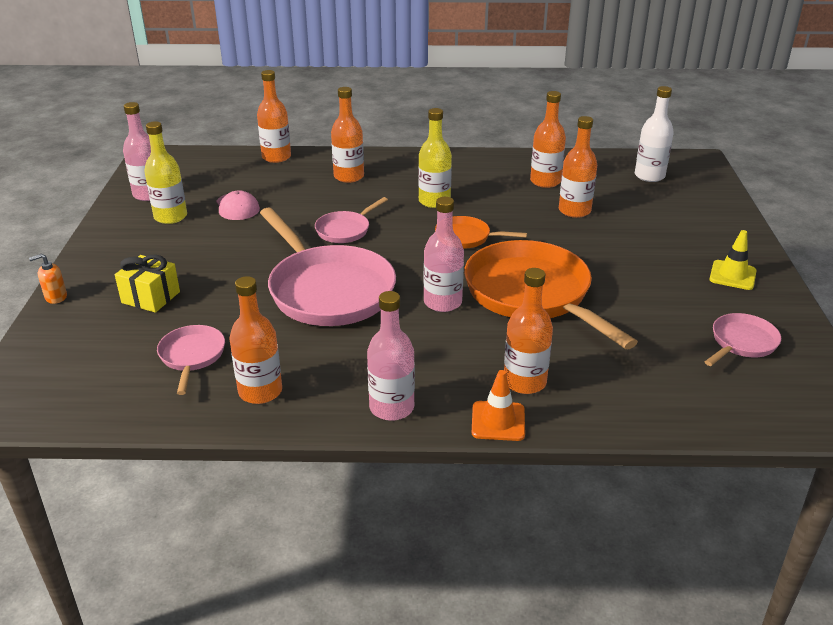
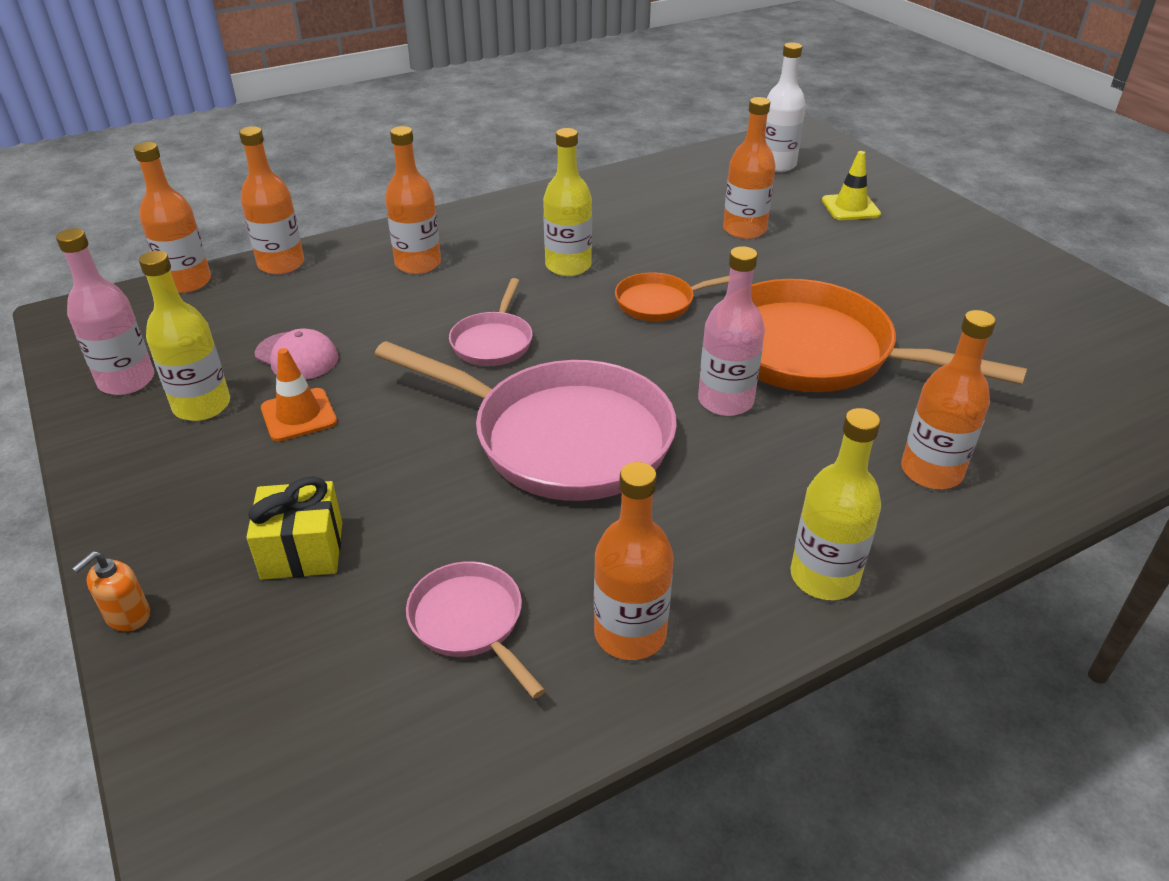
camera: 30 degrees left, 5 degrees up
pink bottle [367,291,415,421] -> yellow bottle [790,408,881,600]
orange traffic cone [472,370,525,441] -> orange traffic cone moved to [261,348,337,442]
orange bottle [530,91,566,188] -> orange bottle moved to [133,142,211,293]
pink pan [705,313,781,366] -> none
yellow traffic cone [709,230,757,290] -> yellow traffic cone moved to [822,151,881,220]

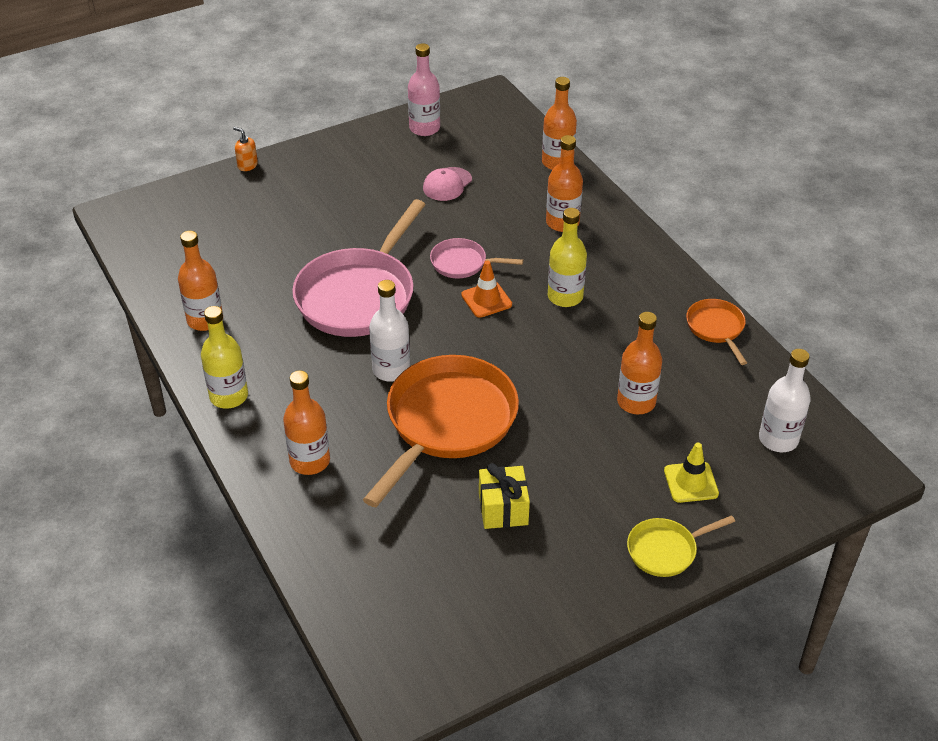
camera: 90 degrees right, 5 degrees up
orange bottle [133,142,211,293] -> none
yellow bottle [139,251,230,421] -> none
yellow gift [246,476,342,580] -> yellow gift moved to [479,463,530,529]
orange traffic cone [261,348,337,442] -> orange traffic cone moved to [461,260,512,318]
pink pan [406,561,545,699] -> none
orange pan [615,273,729,321] -> orange pan moved to [686,299,747,365]
pink bottle [698,246,765,416] -> white bottle [369,280,410,382]
none -> yellow pan [627,515,735,577]

